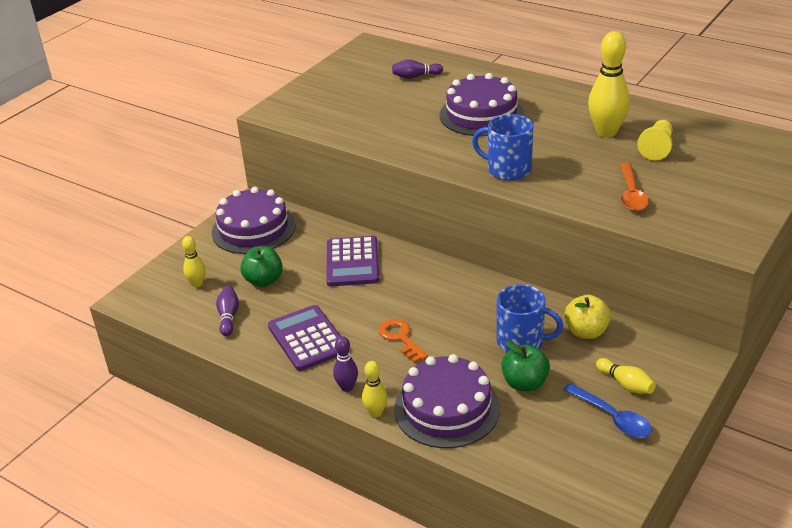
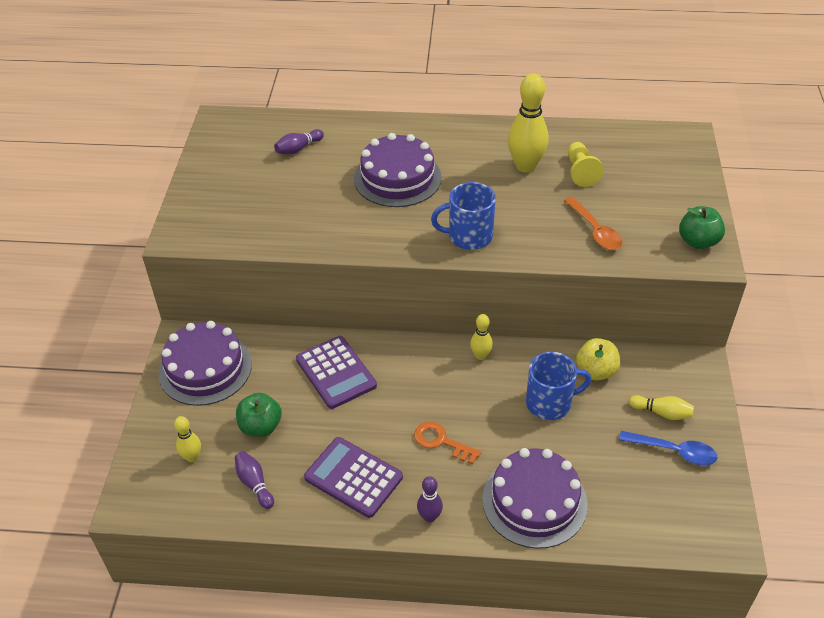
camera: 30 degrees left, 10 degrees up
yellow bowling pin [362,361,388,417] -> yellow bowling pin moved to [470,314,493,360]
green apple [501,341,550,391] -> green apple moved to [679,206,725,249]

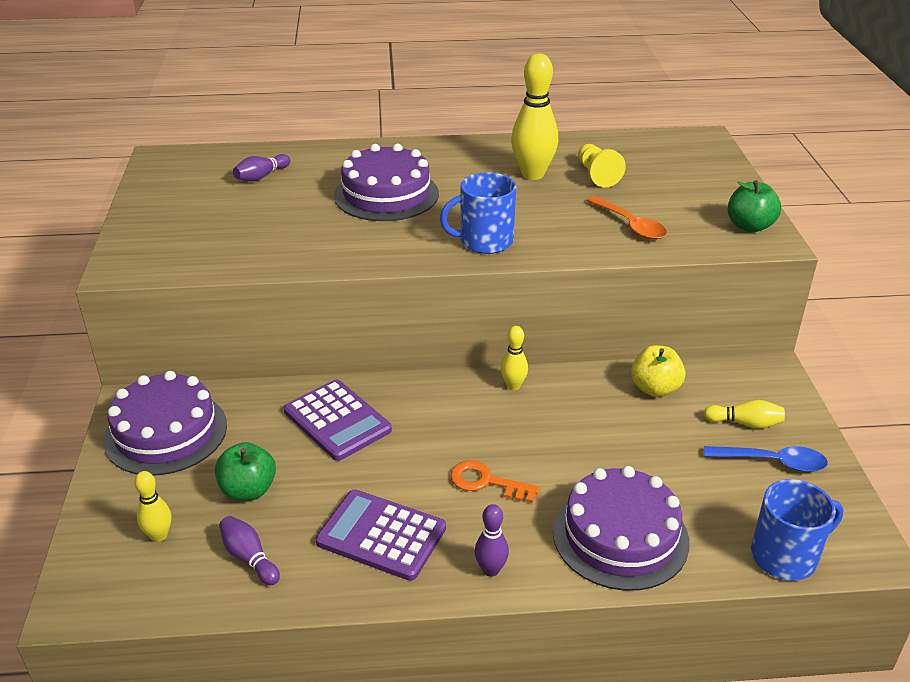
camera: 10 degrees left, 10 degrees down
blue mug [526,352,591,420] -> blue mug moved to [751,479,843,581]

